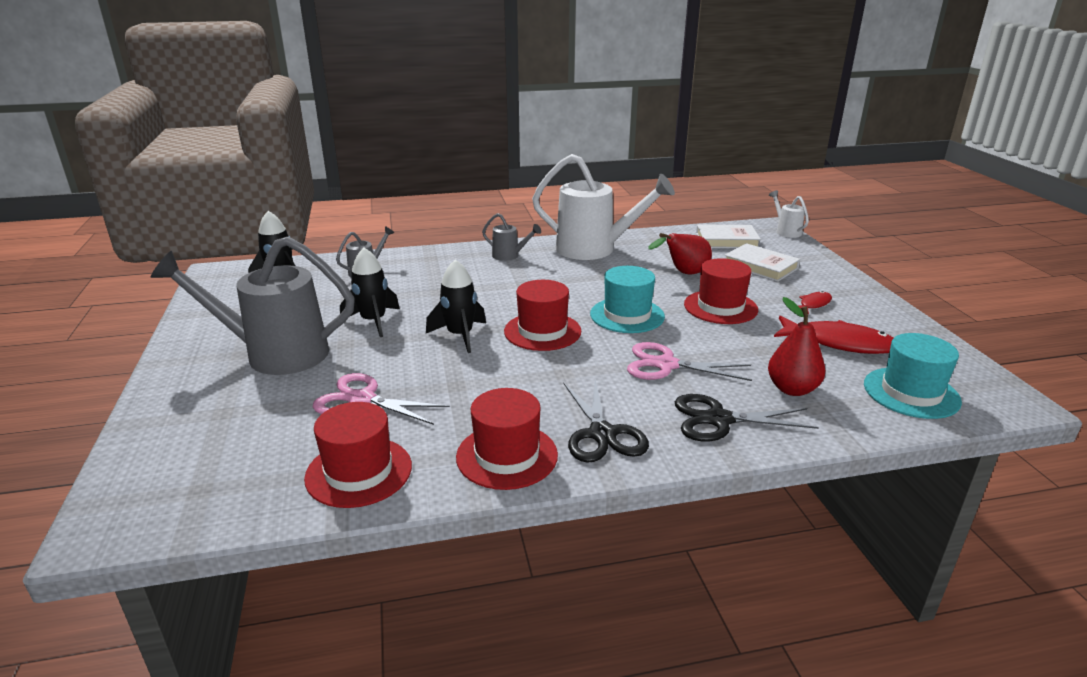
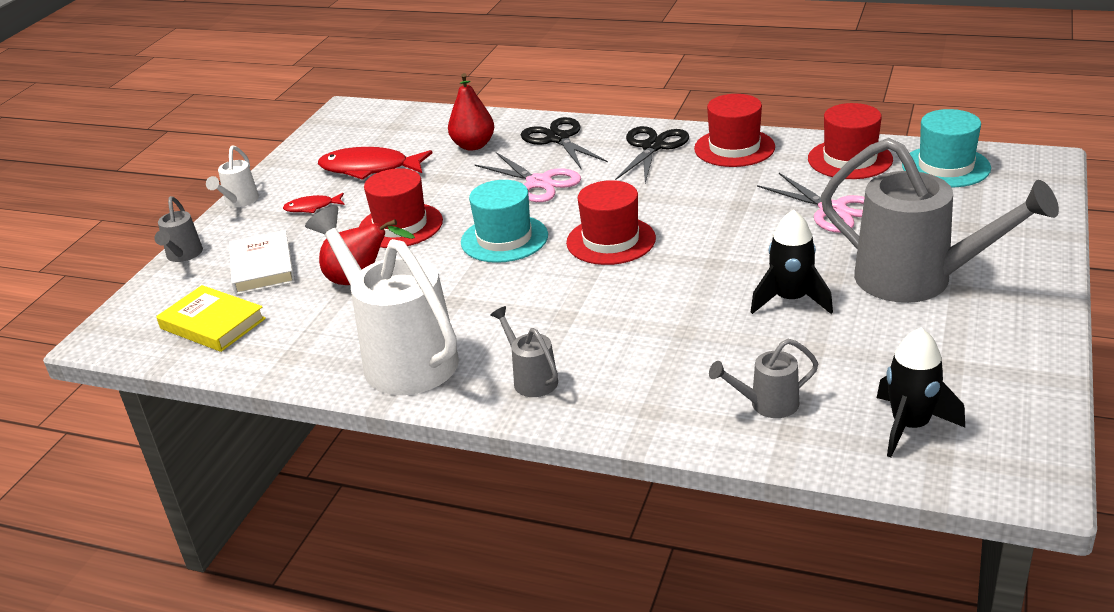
camera: 145 degrees left, 5 degrees up
black rocket [426,259,486,353] -> none
black scissors [675,394,819,441] -> black scissors turned 150 degrees counterclockwise [521,117,608,168]
white book [696,224,761,248] -> yellow book [156,285,266,352]
white watering can [769,190,809,238] -> white watering can moved to [206,145,259,207]
red fish [774,316,893,354] -> red fish turned 45 degrees counterclockwise [318,147,433,180]
turquoise hat [864,333,962,419] -> turquoise hat moved to [902,109,991,187]
none -> grey watering can [154,196,203,262]

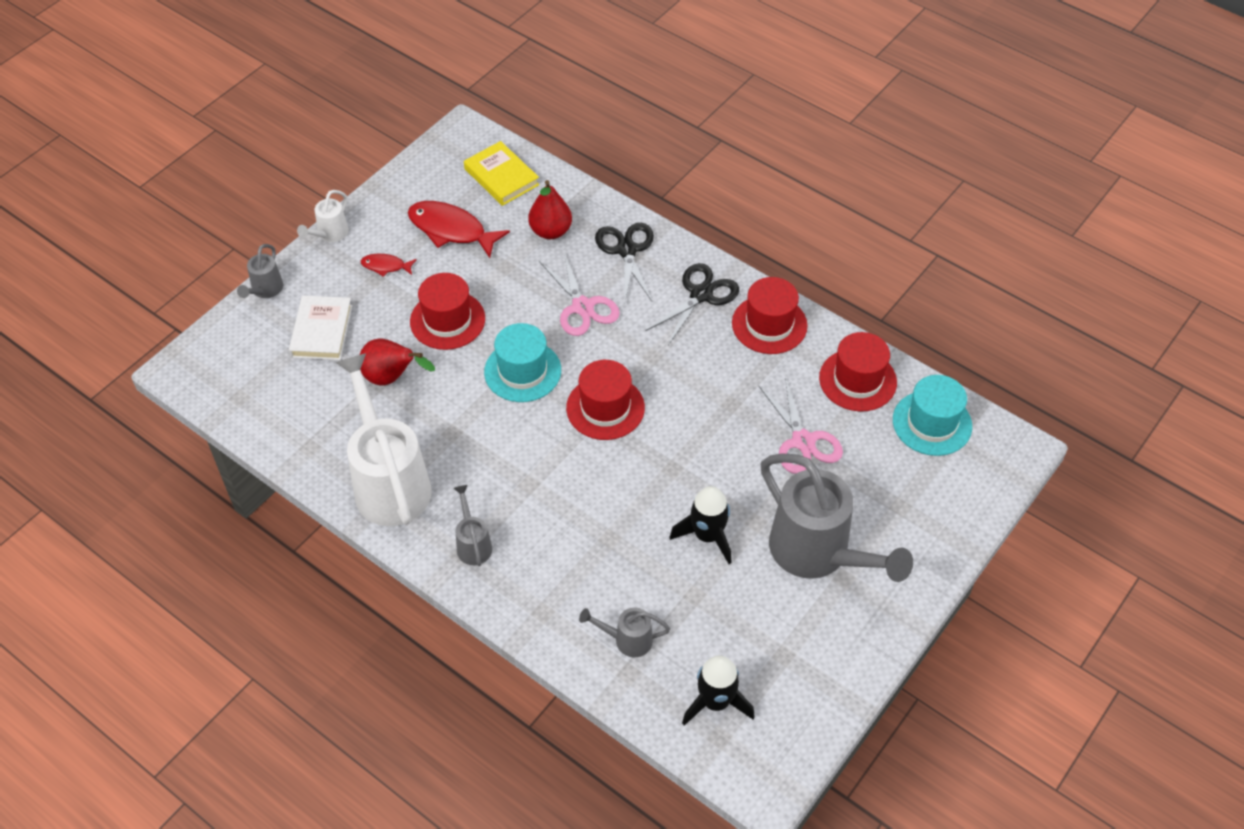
camera: 15 degrees right, 20 degrees up
yellow book [156,285,266,352] -> yellow book moved to [464,141,539,206]

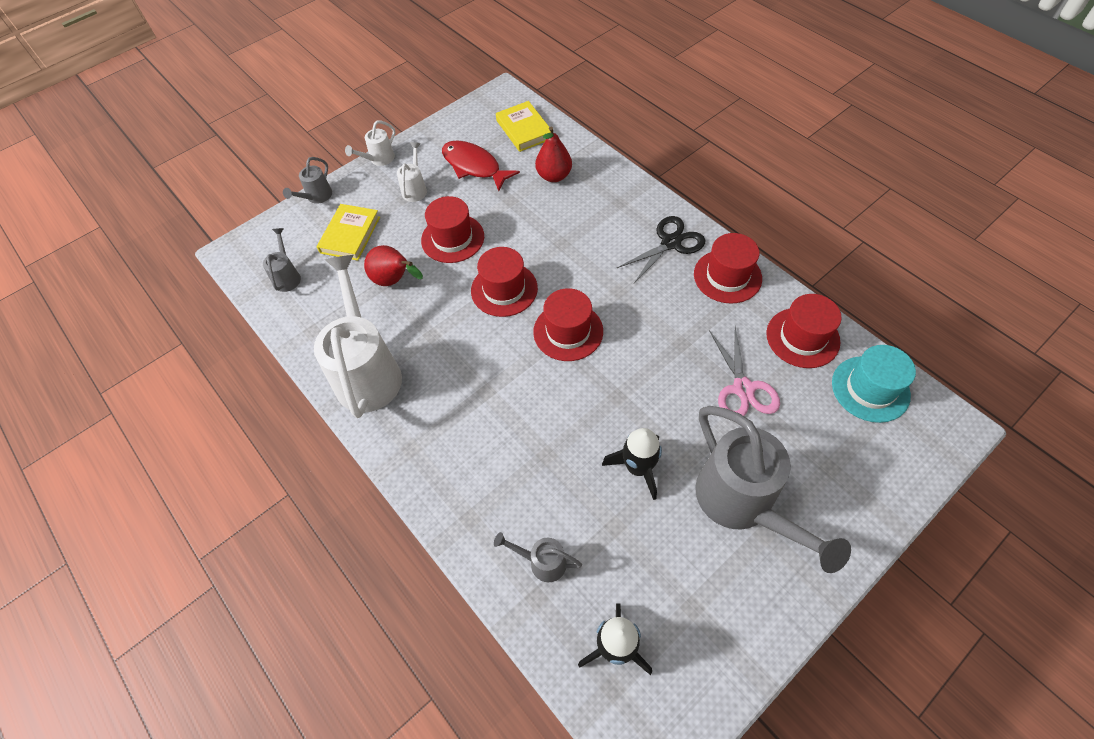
camera: 15 degrees right, 5 degrees up
white book [289,295,352,360] -> yellow book [317,204,380,261]
red fish [361,254,417,277] -> white watering can [397,142,427,202]
grey watering can [454,485,492,566] -> grey watering can moved to [263,228,301,292]
turquoise hat [484,323,561,402] -> red hat [471,247,538,317]
pink scissors [539,253,620,336] -> none
black scissors [595,223,654,301] -> none

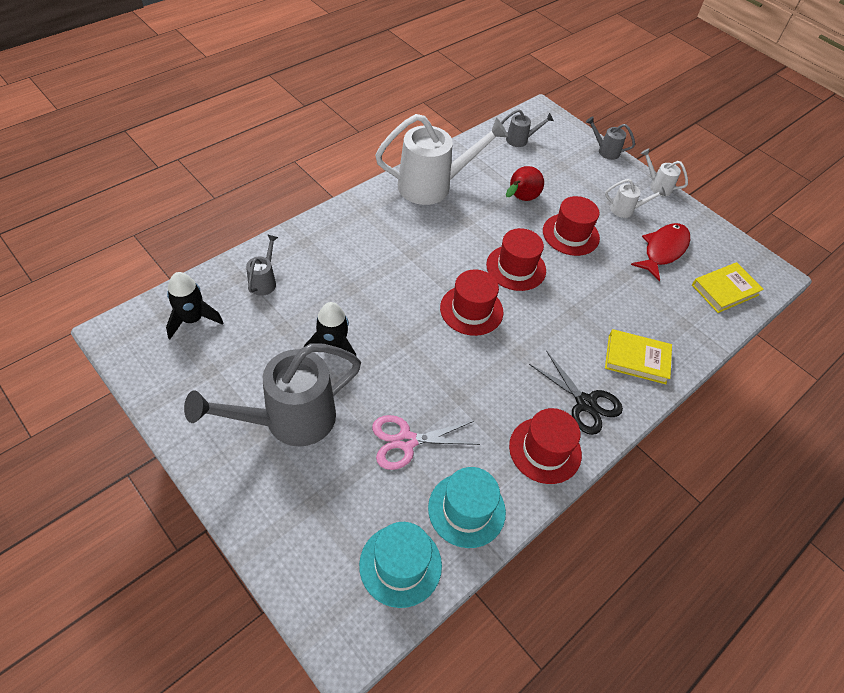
camera: 80 degrees right, 5 degrees down
yellow book [317,204,380,261] -> yellow book moved to [605,329,672,384]
red pear [535,126,572,182] -> none
red hat [766,294,842,368] -> turquoise hat [428,467,506,548]

